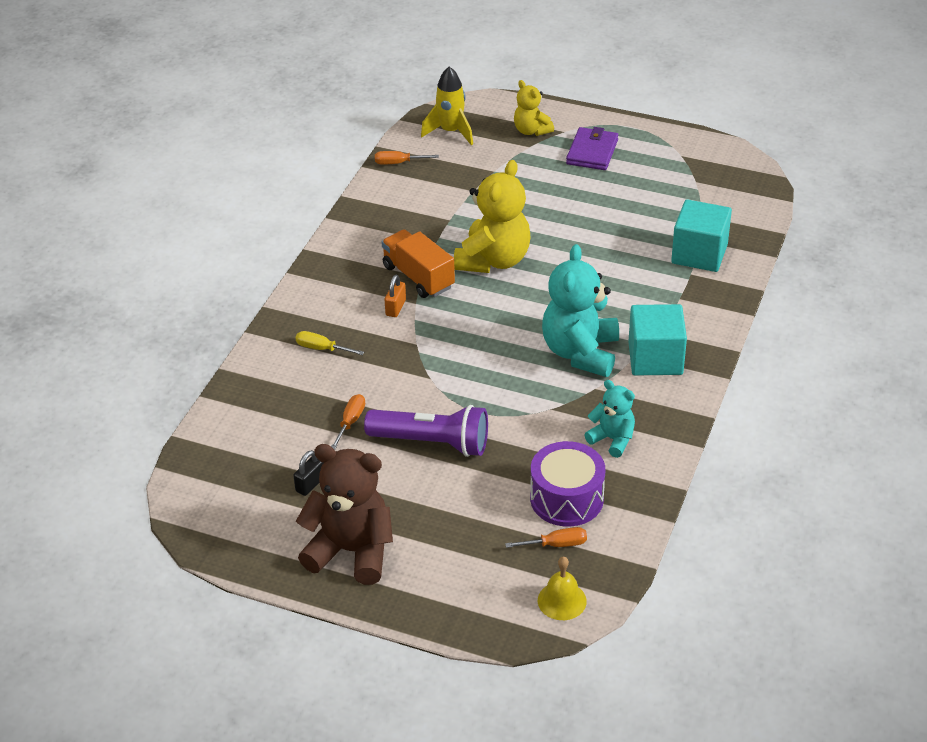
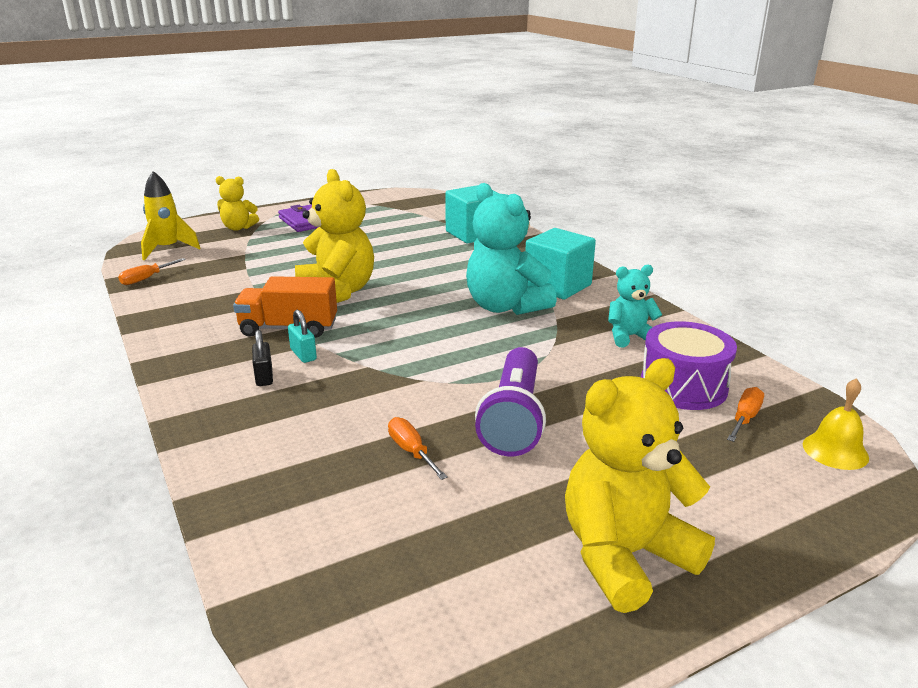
camera: 50 degrees left, 15 degrees down
black padlock [293,450,323,496] -> black padlock moved to [252,330,273,386]
yellow screwdriver [295,331,364,355] -> none
brown teddy bear [296,444,393,585] -> yellow teddy bear [565,358,715,613]
purple flashlight [364,405,488,457] -> purple flashlight turned 135 degrees clockwise [475,347,546,456]
orange padlock [385,275,406,317] -> turquoise padlock [288,310,317,363]

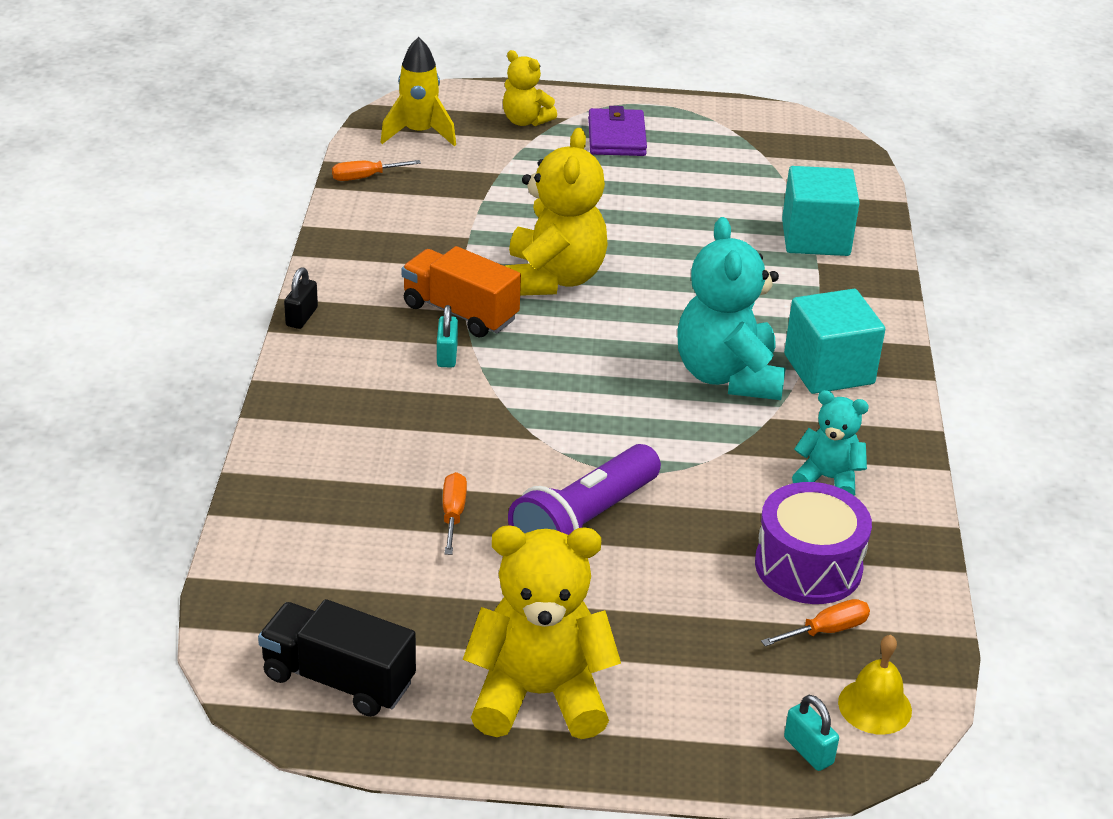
camera: 30 degrees right, 10 degrees up
black padlock [252,330,273,386] -> black padlock moved to [284,267,318,329]
none -> black truck [258,599,416,717]
none -> turquoise padlock [784,695,839,771]

